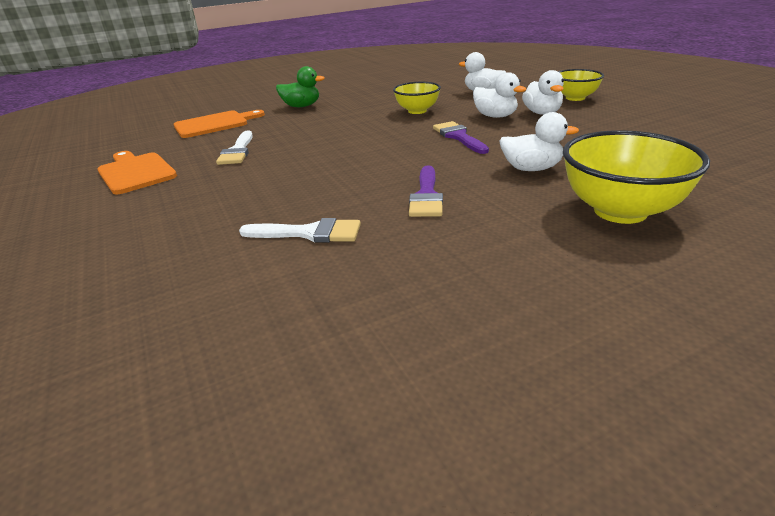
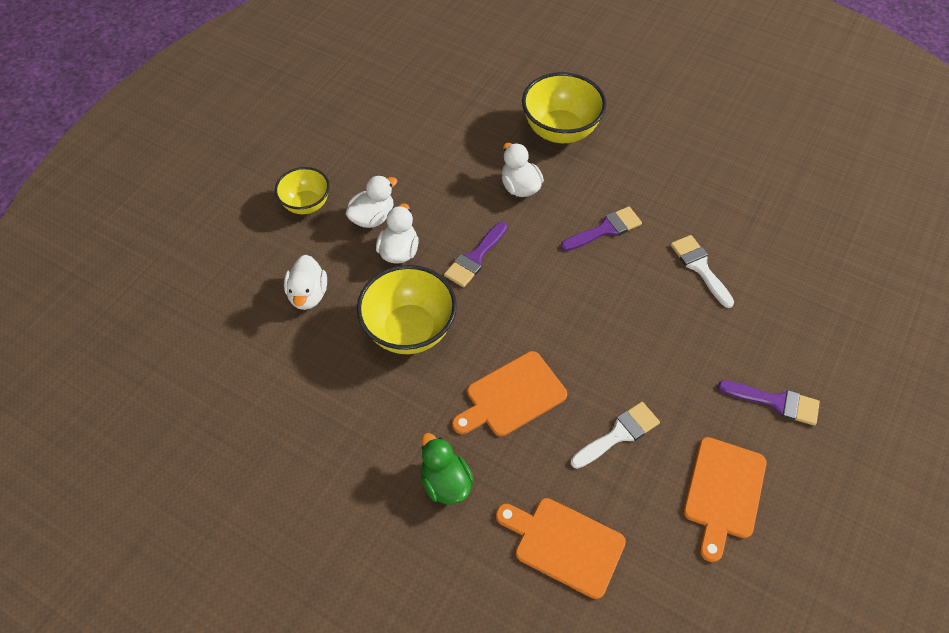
camera: 125 degrees left, 25 degrees up
yellow bowl [393,82,441,114] -> yellow bowl [357,265,457,354], size x1.62
none -> orange cutting board [452,351,567,437]
none -> purple brush [718,380,820,426]

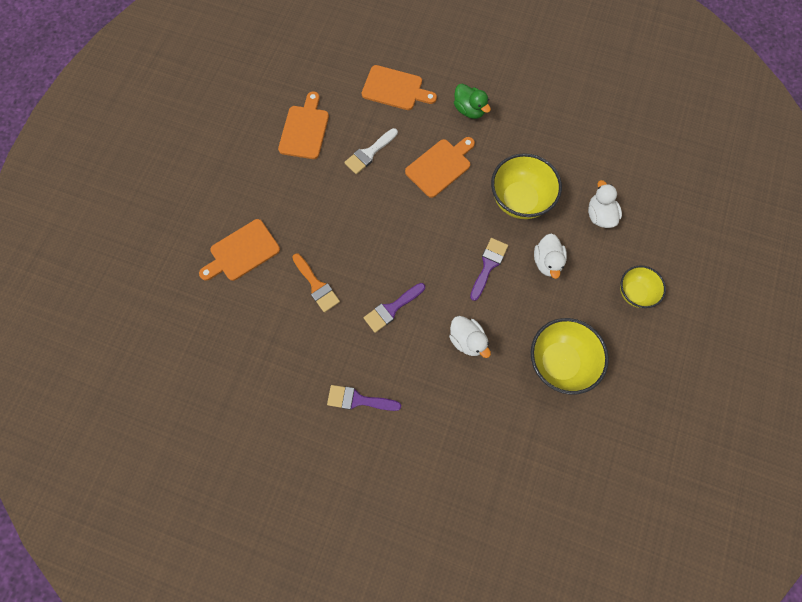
camera: 170 degrees right, 15 degrees up
white duck [346,175,397,228] -> none
yellow bowl [522,72,606,143] -> yellow bowl moved to [531,318,609,395]
white brush [671,235,734,308] -> orange brush [292,253,340,313]
purple brush [718,380,820,426] -> purple brush moved to [327,385,401,411]
none -> orange cutting board [199,219,280,281]

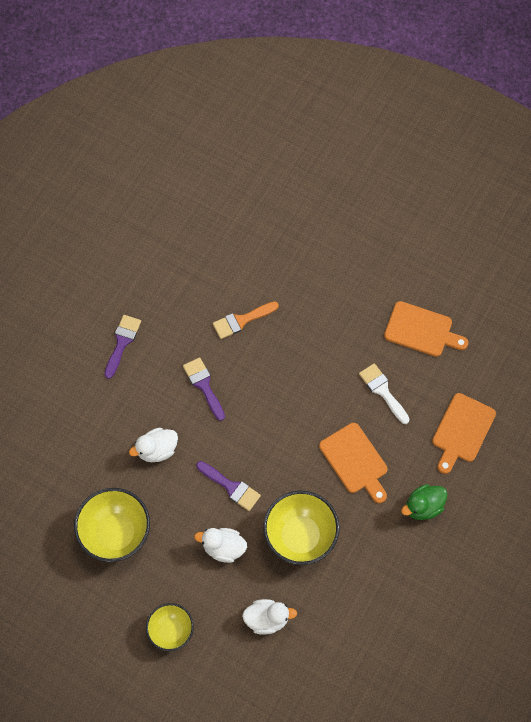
camera: 100 degrees right, 5 degrees down
orange cutting board [199,219,280,281] -> none

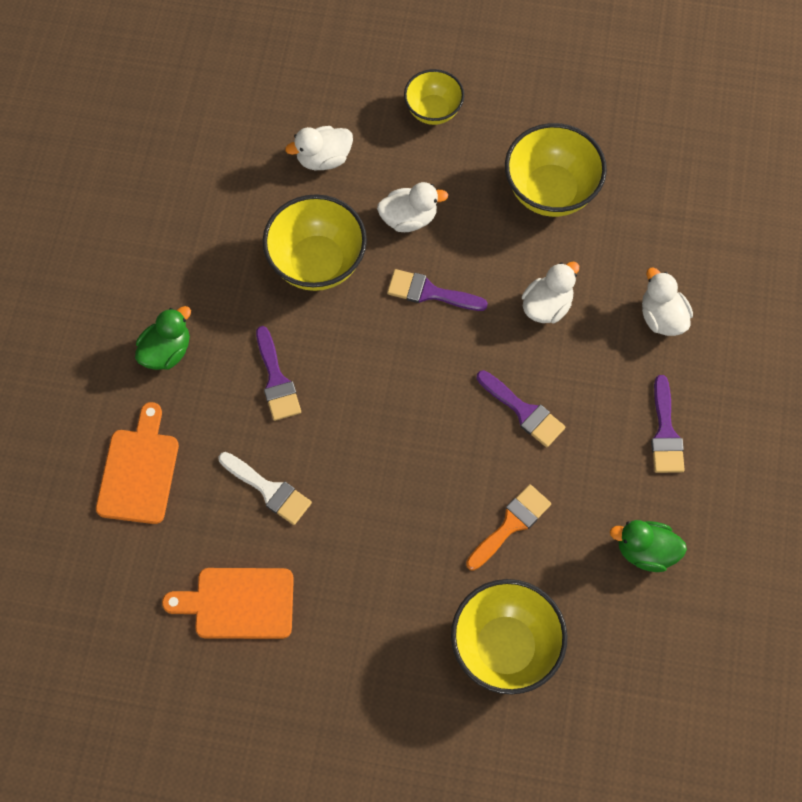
camera: 160 degrees right, 0 degrees up
orange cutting board [319,423,388,503] -> purple brush [256,326,301,421]
none -> yellow bowl [451,579,567,694]
none -> green duck [610,520,687,572]
none -> white duck [642,267,693,336]

